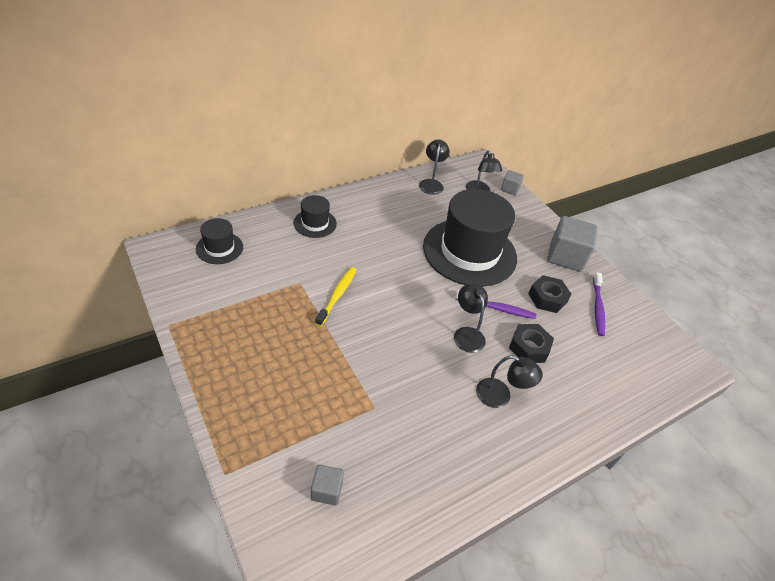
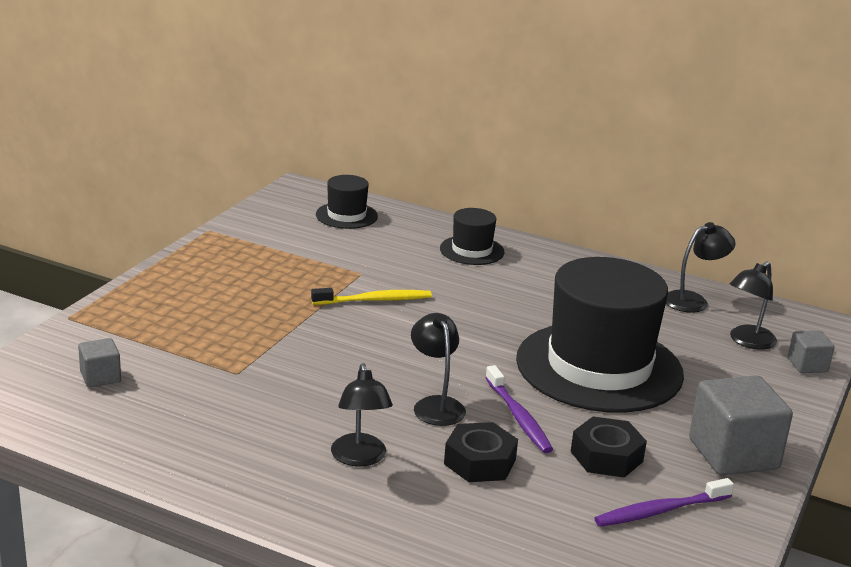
camera: 60 degrees right, 20 degrees down
black lamp [454,284,488,353] -> black lamp turned 60 degrees counterclockwise [411,313,466,426]

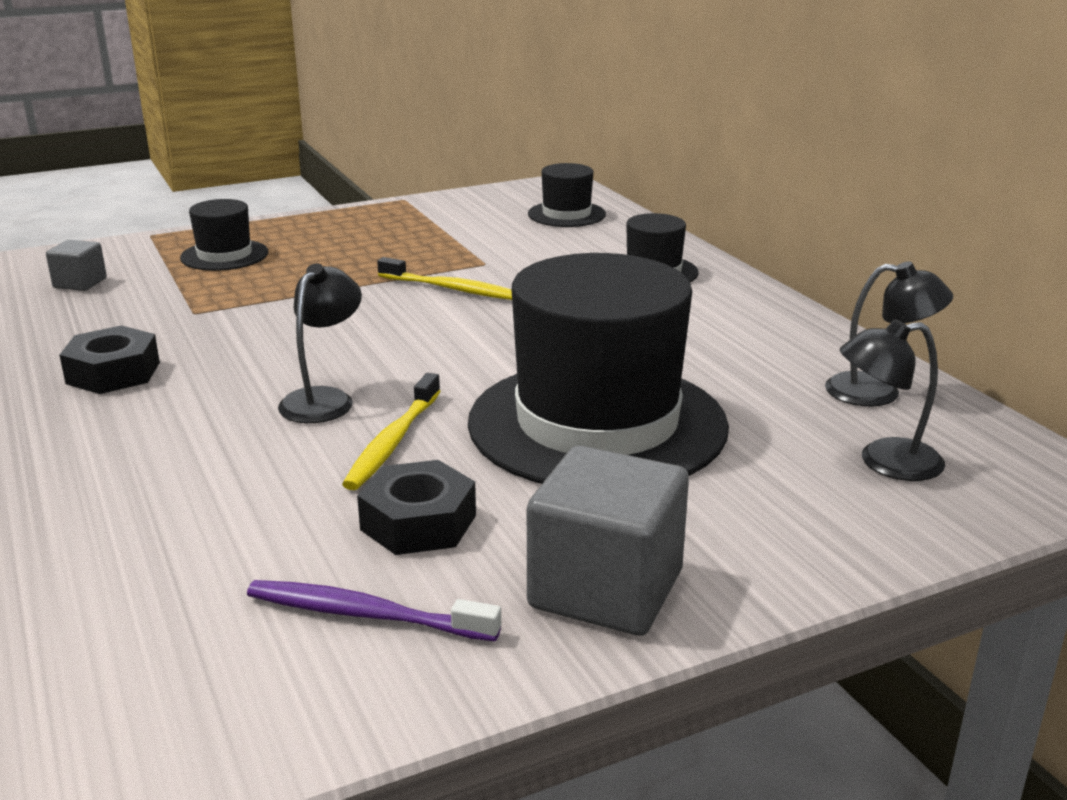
camera: 40 degrees right, 0 degrees up
black lamp [331,363,393,467] -> none
black nut [444,422,518,482] -> black nut moved to [60,325,160,394]
purple toothbrush [485,365,553,453] -> yellow toothbrush [342,373,441,490]
grey cube [788,331,834,373] -> none
none -> black hat [180,199,268,271]

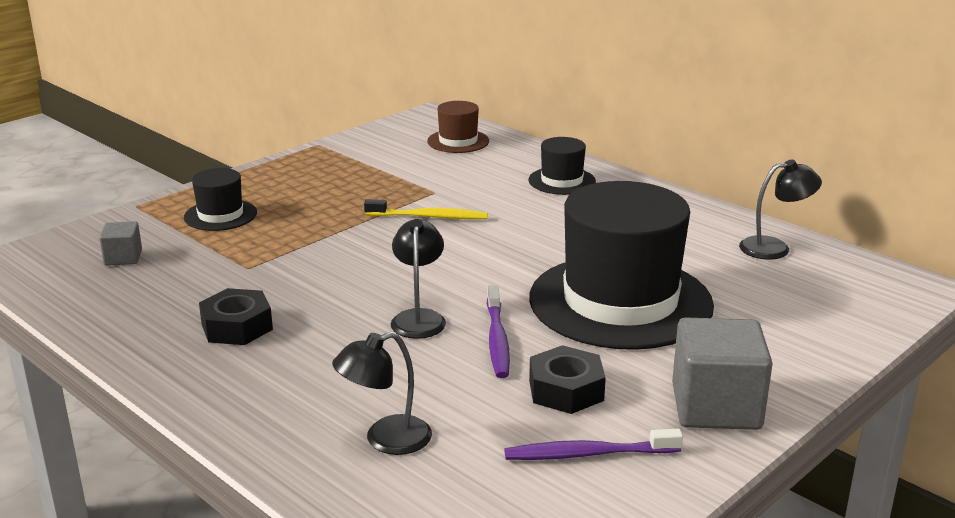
camera: 20 degrees left, 0 degrees up
yellow toothbrush [342,373,441,490] -> purple toothbrush [487,285,510,378]
black hat [528,163,606,227] -> brown hat [427,101,489,153]
black lamp [840,319,945,481] -> black lamp moved to [332,332,432,455]

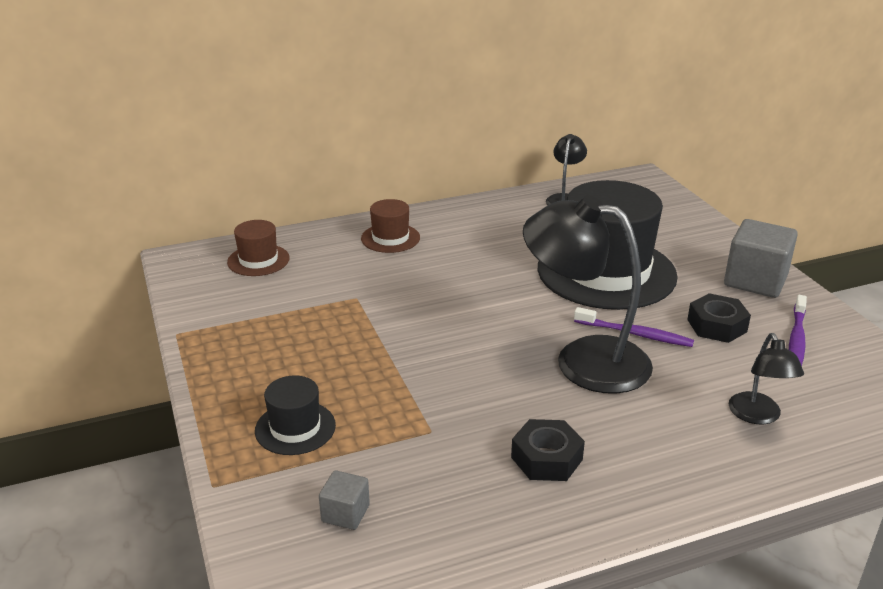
camera: 65 degrees left, 5 degrees up
yellow toothbrush [364,199,488,219] -> none
black lamp [391,219,446,339] -> black lamp [523,195,653,394], size x1.99
black hat [528,137,596,195] -> brown hat [361,199,420,253]

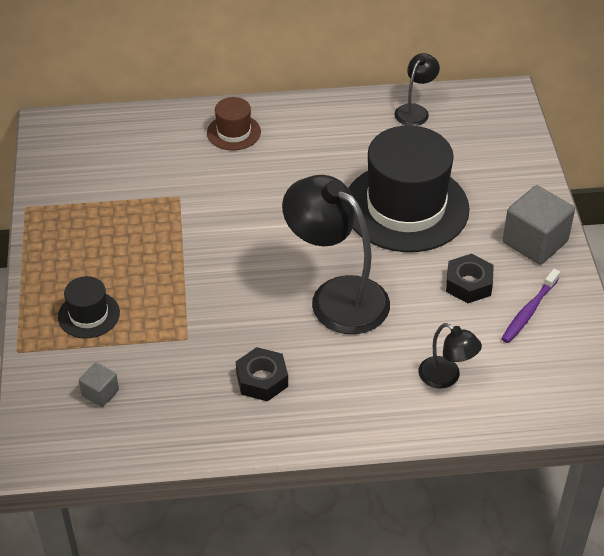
camera: 15 degrees right, 15 degrees up
brown hat [227,220,290,276] -> none
purple toothbrush [574,307,694,347] -> none
black lamp [729,333,804,425] -> black lamp turned 60 degrees counterclockwise [419,323,482,389]

